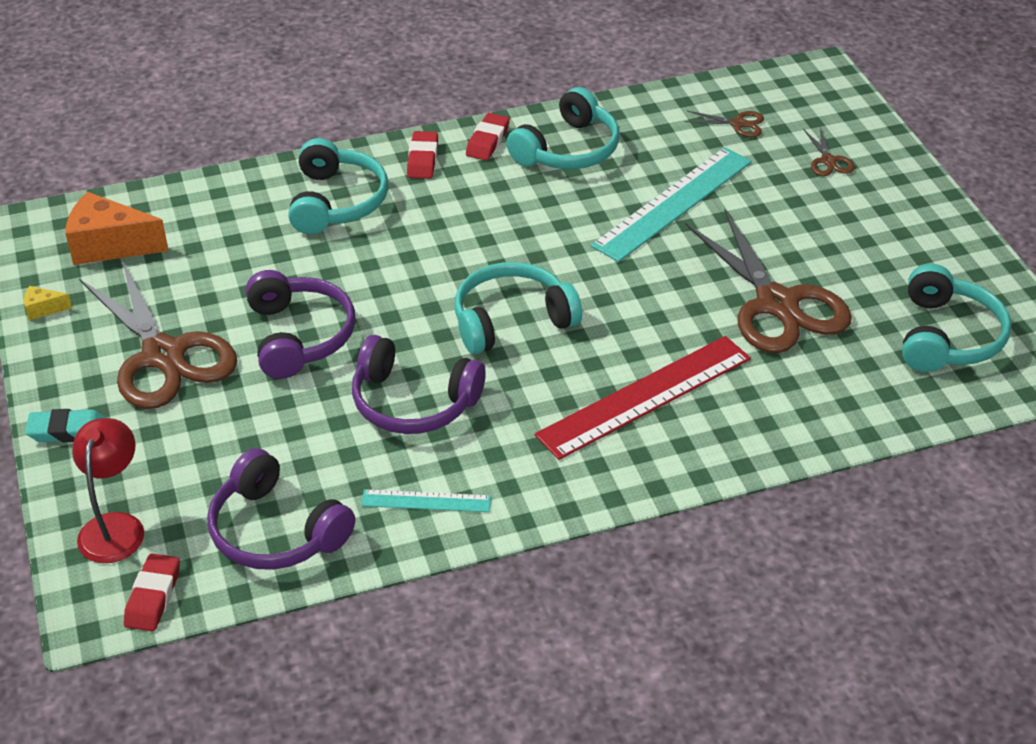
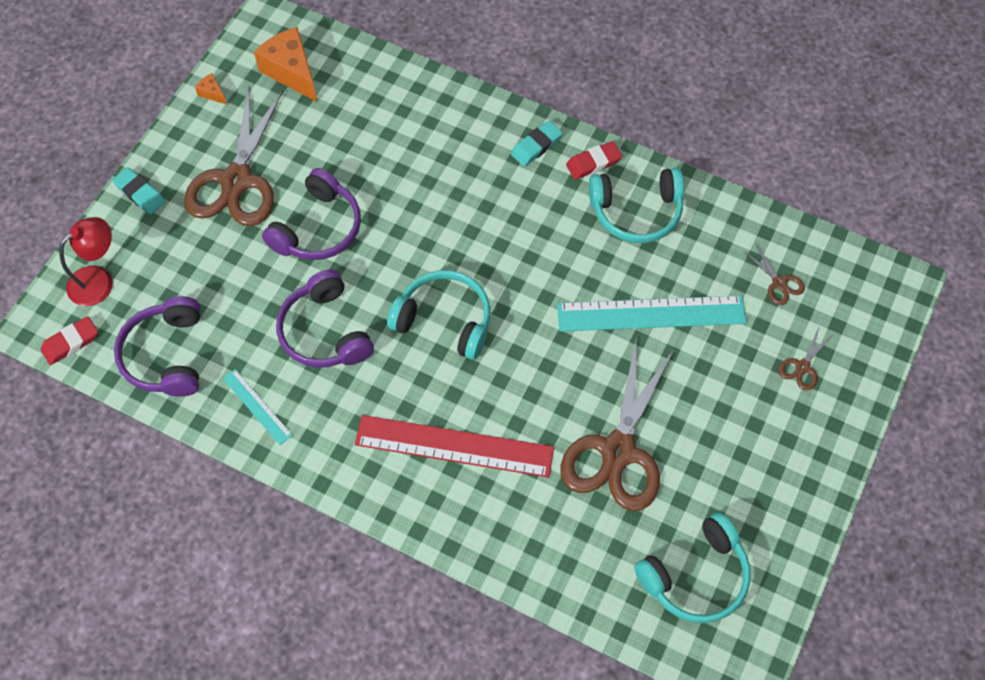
camera: 45 degrees right, 20 degrees up
yellow cheese [24,286,72,320] -> orange cheese [195,73,227,105]
turquoise headphones [288,138,388,234] -> none
red eraser [407,131,438,179] -> turquoise eraser [511,121,562,166]

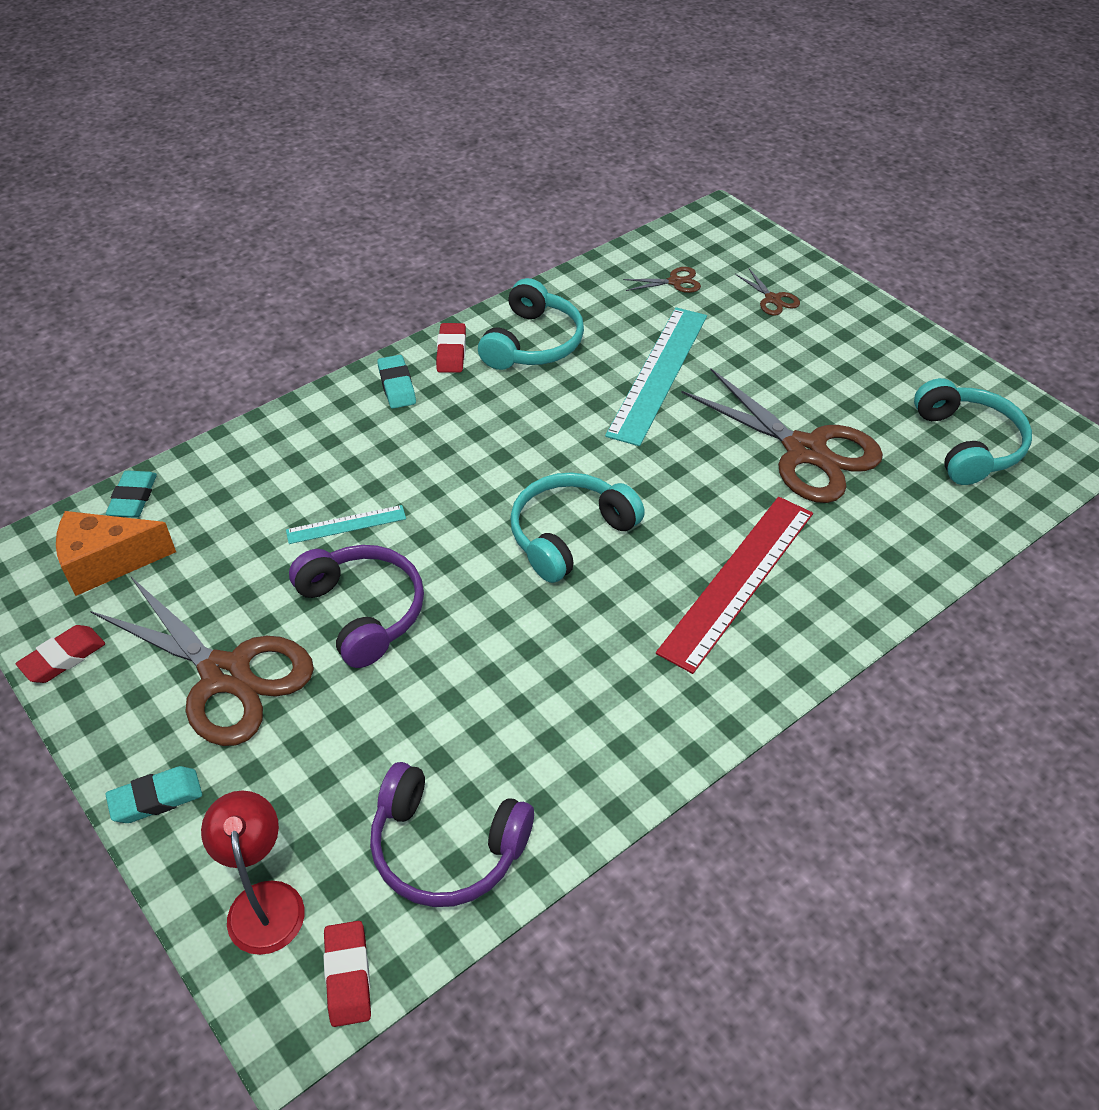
camera: 65 degrees left, 15 degrees down
orange cheese [195,73,227,105] -> red eraser [16,625,105,683]
turquoise ruler [223,369,293,445] -> turquoise ruler moved to [286,505,406,544]
purple headphones [276,269,374,368] -> none
none -> turquoise eraser [106,470,157,518]

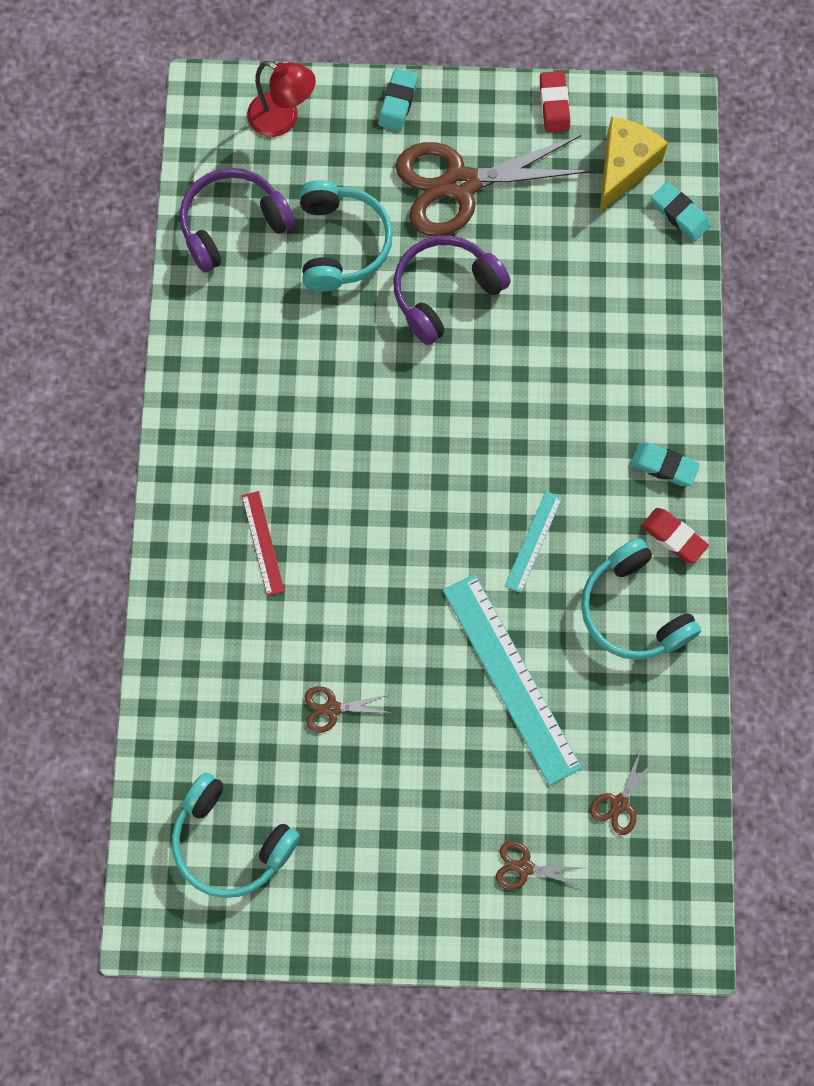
camera: 130 degrees right, 25 degrees up
orange cheese [56,511,176,596] -> yellow cheese [600,117,668,213]
turquoise ruler [286,505,406,544] -> turquoise ruler moved to [505,491,562,593]
purple headphones [289,545,424,668] -> purple headphones turned 135 degrees clockwise [394,235,511,345]
red eraser [323,921,371,1027] -> none
turquoise headphones [510,472,645,583] -> turquoise headphones moved to [299,180,393,292]
red ruler [656,497,813,674] -> red ruler [242,491,285,596], size x0.49
brown scissors [681,369,883,503] -> brown scissors [305,686,391,733], size x0.42

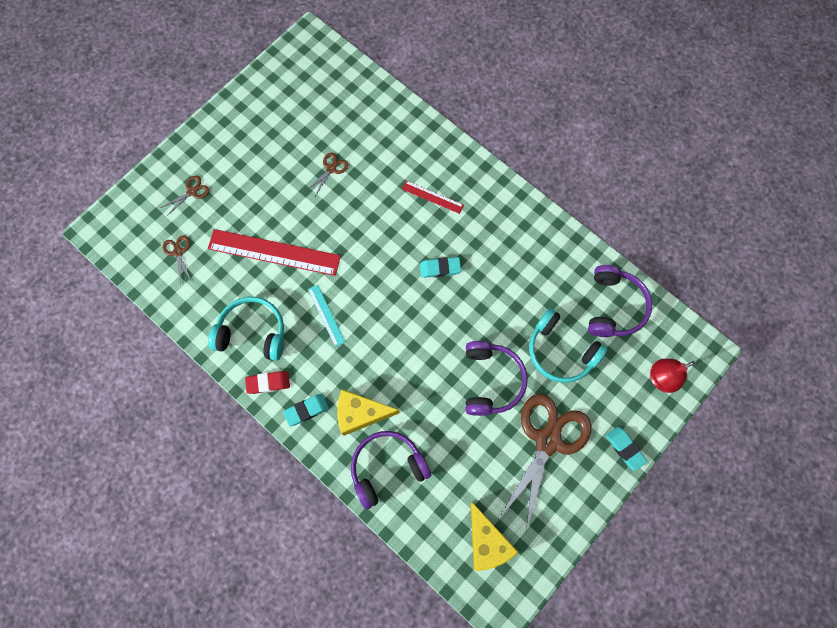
camera: 130 degrees right, 0 degrees up
turquoise headphones [172,773,300,898] -> none
turquoise ruler [443,574,582,786] -> red ruler [208,229,341,276]
red eraser [540,71,570,133] -> none
turquoise eraser [651,182,711,241] -> turquoise eraser moved to [420,257,461,278]
none -> yellow cheese [337,389,400,436]
none -> purple headphones [351,431,431,509]

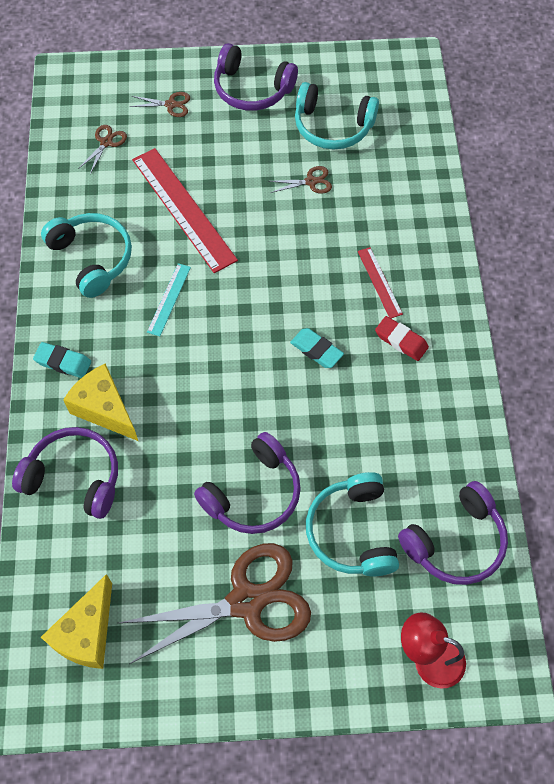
camera: 45 degrees right, 10 degrees down
red eraser [245,371,290,394] -> red eraser moved to [375,316,429,361]
turquoise eraser [606,427,647,471] -> none
none -> purple headphones [214,43,298,111]
none -> turquoise headphones [295,82,379,150]

